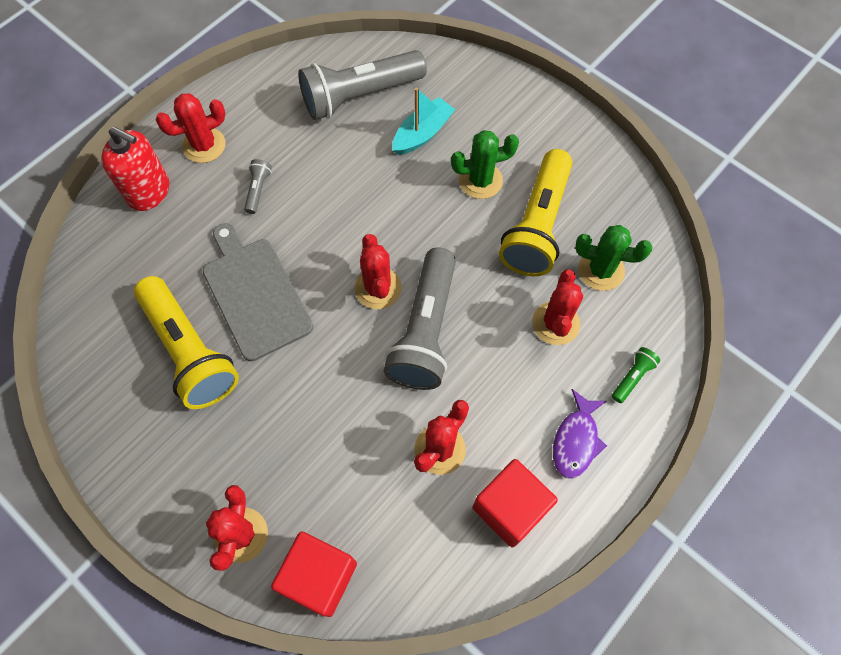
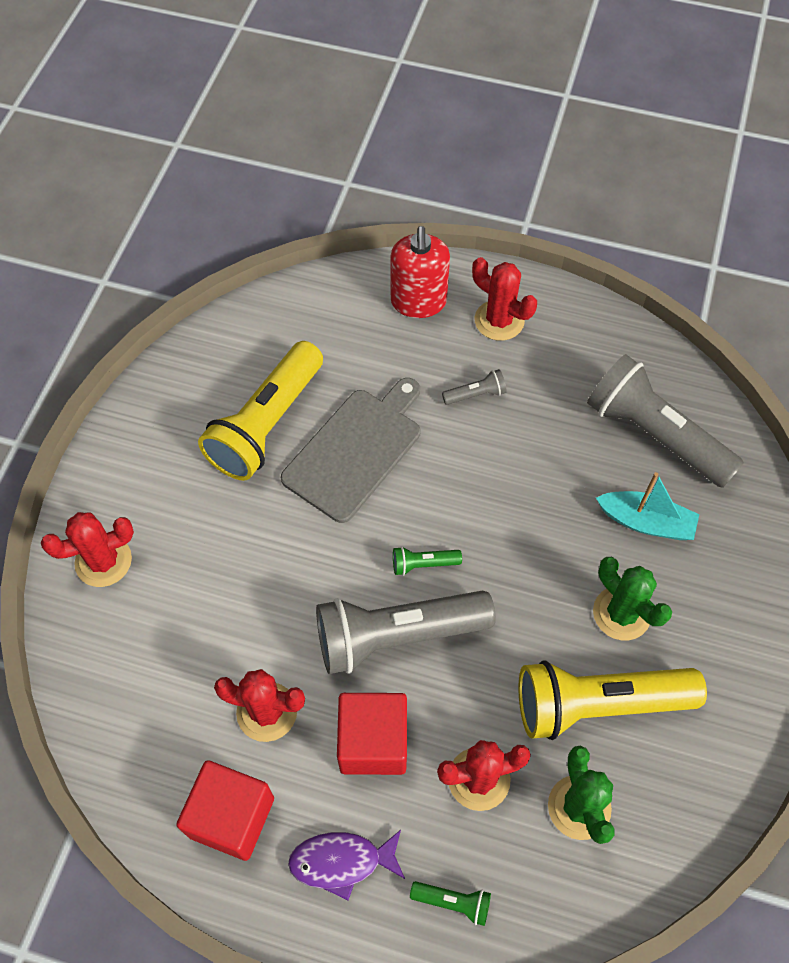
camera: 65 degrees right, 5 degrees down
red cube [271,531,357,617] -> red cube moved to [337,693,407,775]
red cactus [355,234,402,309] -> green flashlight [393,546,462,576]

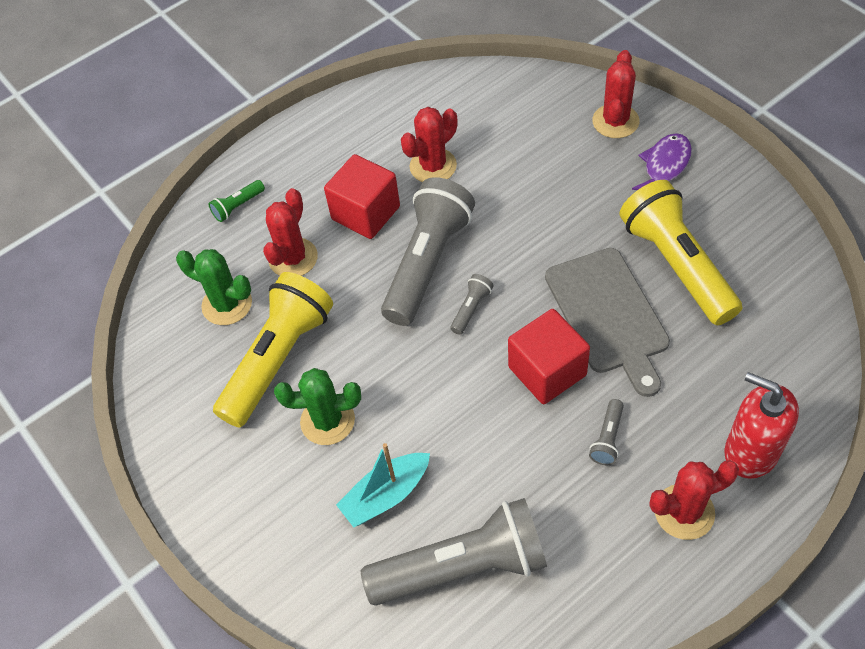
camera: 130 degrees right, 5 degrees down
red cube [176,760,274,861] -> red cube moved to [508,309,590,404]
purple fish [288,830,405,900] -> purple fish moved to [632,133,692,190]
green flashlight [393,546,462,576] -> grey flashlight [450,274,494,335]

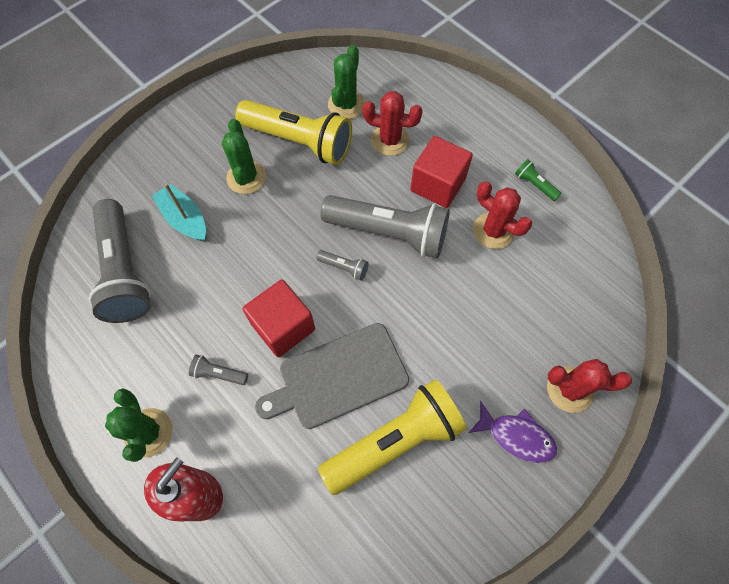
camera: 80 degrees right, 10 degrees up
green flashlight [208,180,265,222] -> green flashlight moved to [515,159,561,201]
red cactus [649,461,739,540] -> green cactus [105,388,173,462]

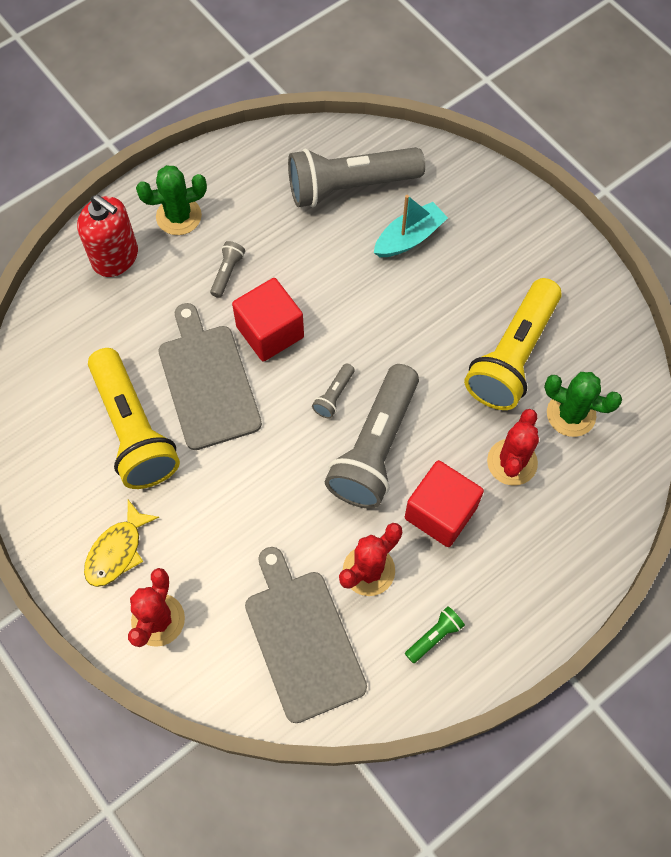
camera: 95 degrees right, 0 degrees up
green cactus [222,119,266,194] -> none
purple fish [468,401,557,463] -> yellow fish [84,500,159,587]
none -> grey cutting board [245,547,367,723]

